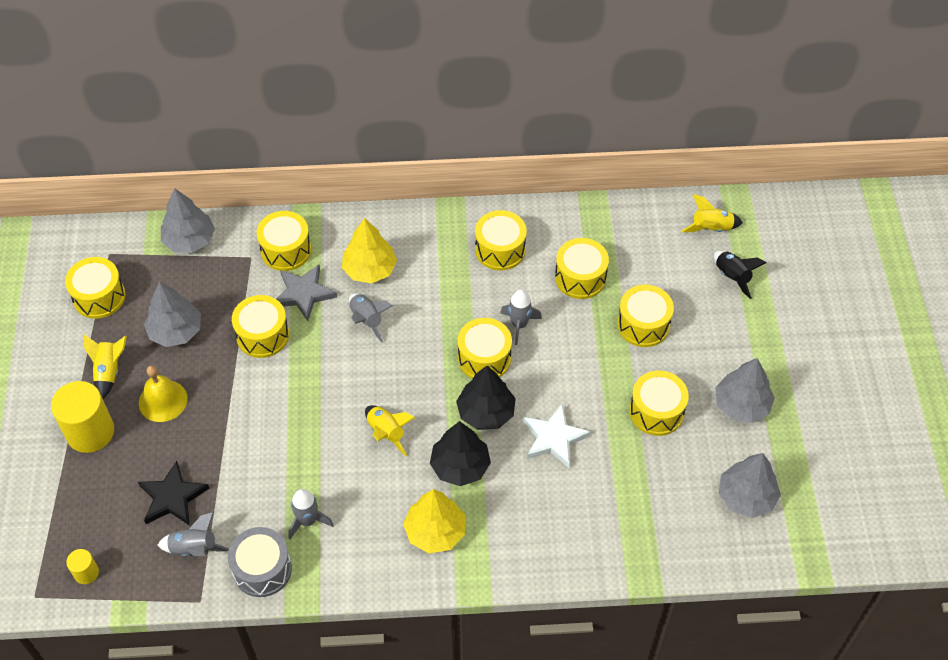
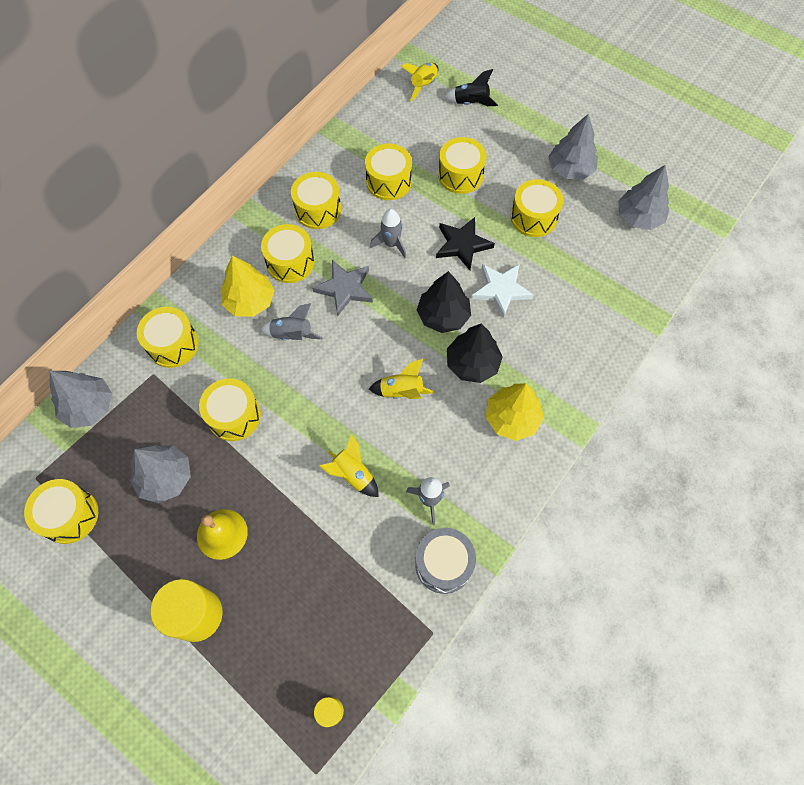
camera: 50 degrees left, 10 degrees up
yellow rocket [83,334,127,399] -> yellow rocket moved to [320,434,379,497]
black star [138,461,210,526] -> black star moved to [436,217,495,270]
grey rocket [158,512,229,556] -> none
grey star [276,265,337,321] -> grey star moved to [312,260,373,315]
yellow drum [458,318,512,379] -> yellow drum moved to [261,224,315,283]

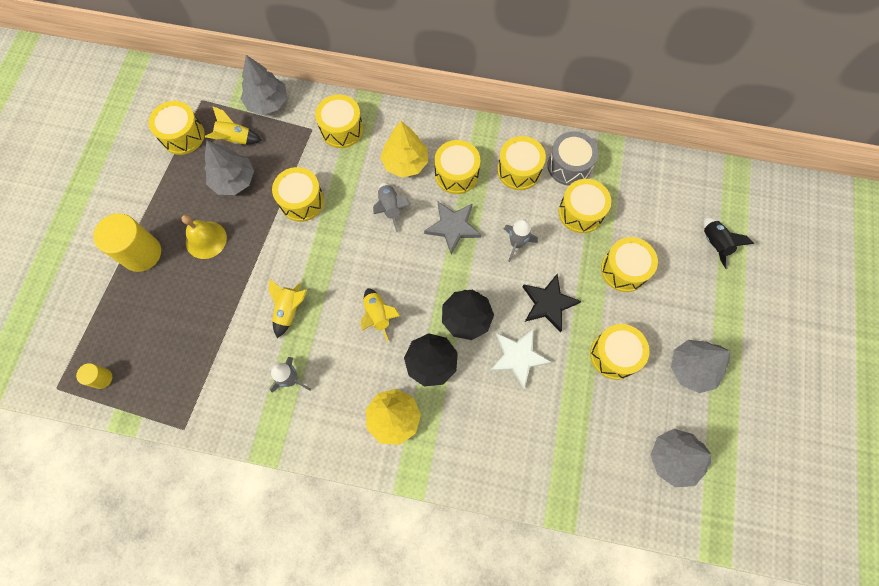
camera: 65 degrees right, 5 degrees up
yellow rocket [401,62,438,101] -> yellow rocket moved to [205,106,262,145]
grey drum [415,528,476,594] -> grey drum moved to [547,131,598,186]

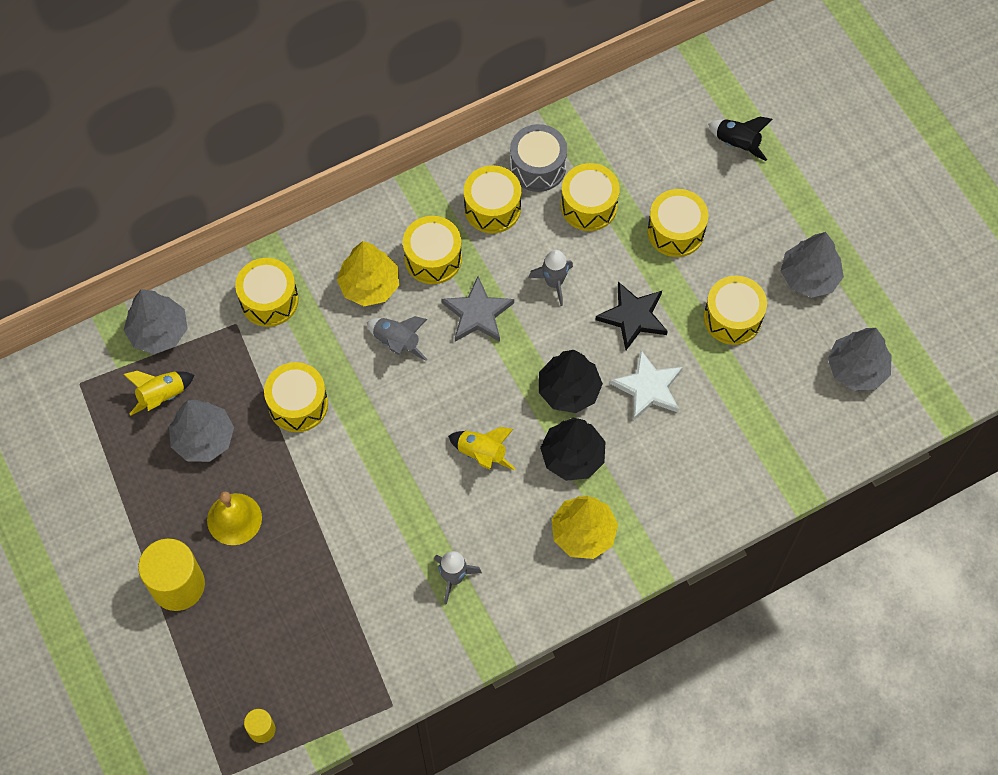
camera: 40 degrees left, 5 degrees down
yellow drum [149,101,205,155] -> none
yellow rocket [268,279,307,338] -> none

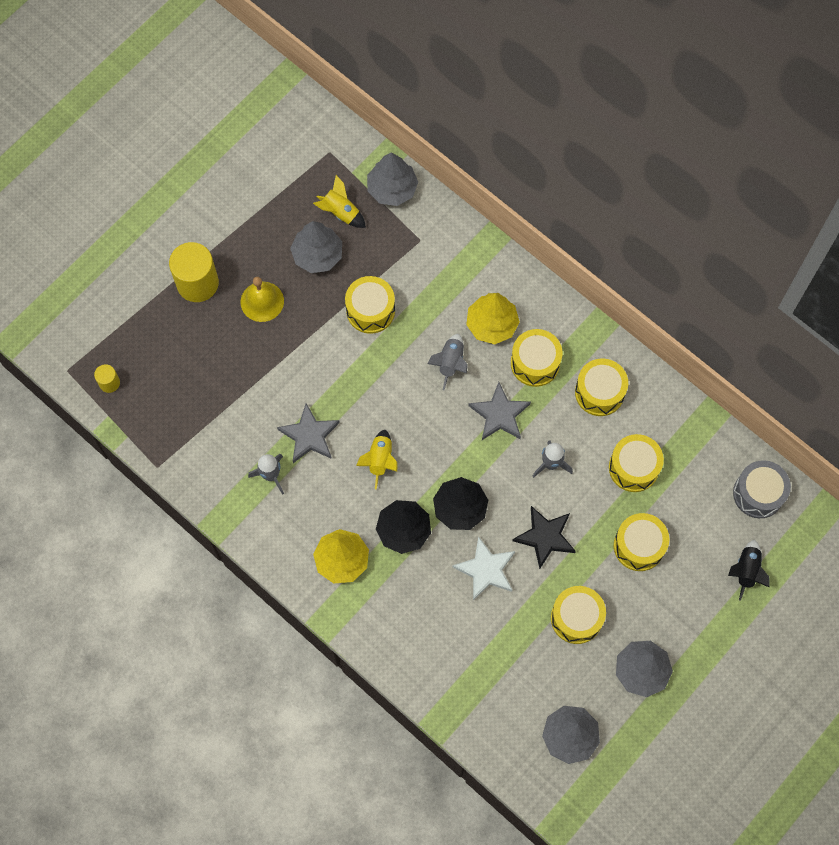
camera: 70 degrees right, 5 degrees up
yellow drum [235,258,299,327] -> none
grey drum [510,124,567,192] -> grey drum moved to [733,460,791,518]
none -> grey star [277,403,340,463]

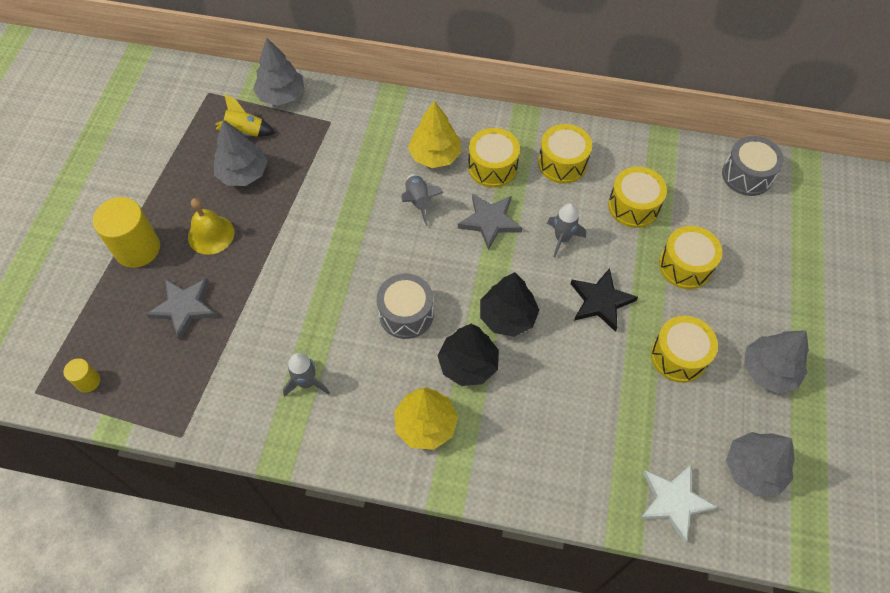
camera: 30 degrees left, 10 degrees down
grey star [277,403,340,463] -> grey star moved to [146,278,217,340]
yellow drum [345,276,395,334] -> none
yellow rocket [356,430,398,490] -> grey drum [377,274,434,339]
white star [453,536,515,601] -> white star moved to [640,465,717,543]
black rocket [728,540,770,601] -> none

